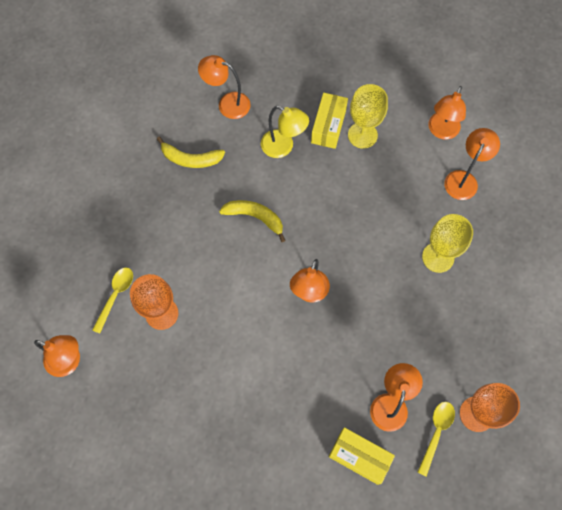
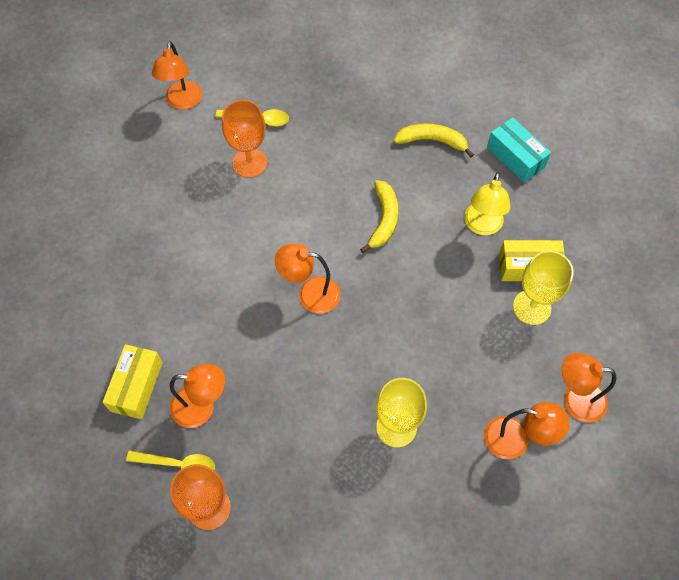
camera: 75 degrees right, 5 degrees down
yellow banana [157,137,225,168] -> yellow banana turned 105 degrees clockwise [394,123,474,158]
orange lamp [198,55,251,119] -> turquoise box [487,117,551,183]

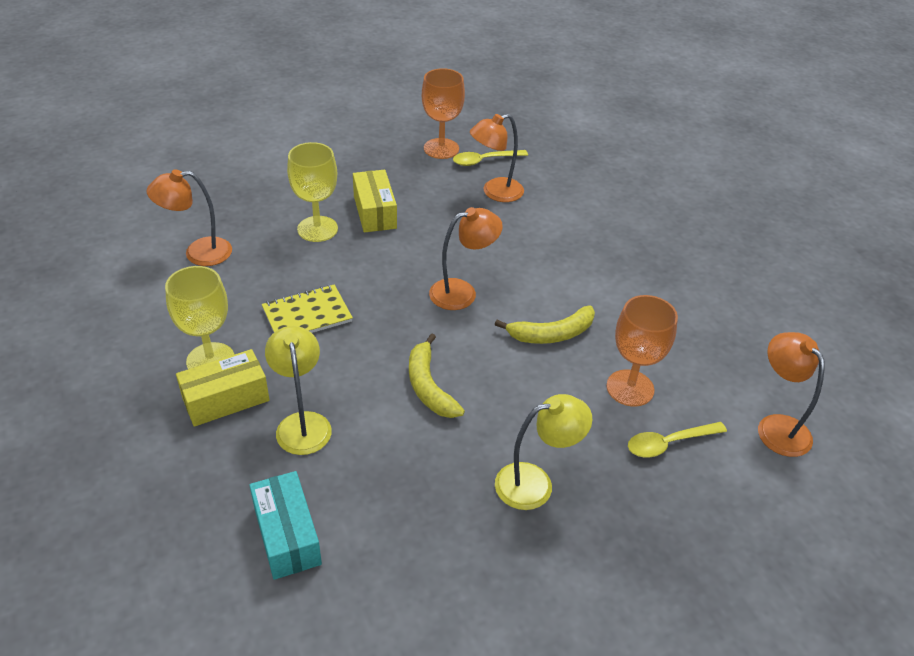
camera: 150 degrees right, 20 degrees down
yellow box [102,344,163,419] -> yellow box moved to [353,170,397,233]
yellow banana [394,123,474,158] -> yellow banana moved to [495,305,595,344]
turquoise box [487,117,551,183] -> turquoise box turned 45 degrees clockwise [249,471,322,580]
orange lamp [562,353,617,423] -> none
none -> yellow notebook [262,284,353,333]
none -> yellow lamp [495,394,592,510]

